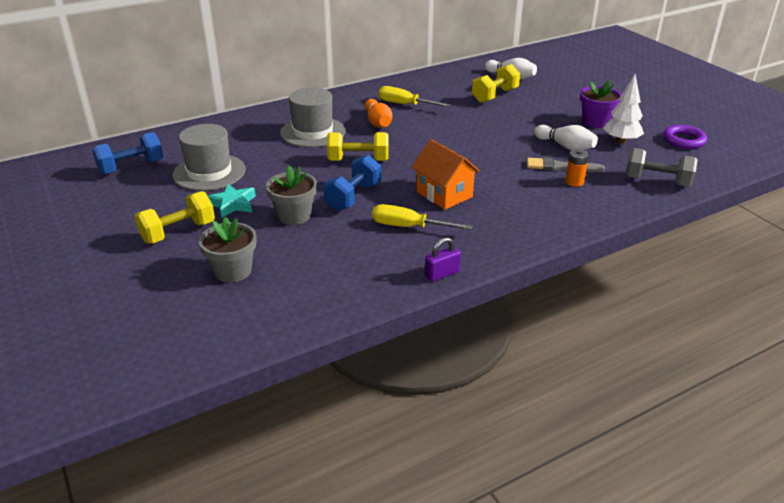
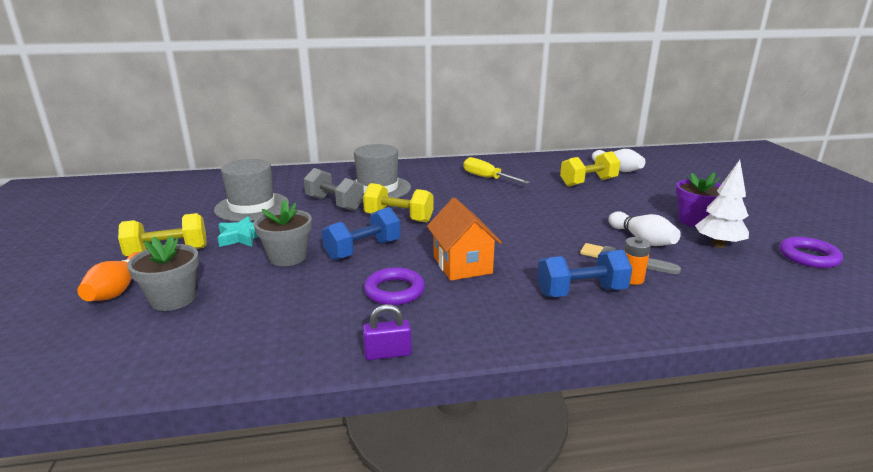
camera: 20 degrees right, 10 degrees down
blue dumbbell [92,132,163,175] -> blue dumbbell moved to [537,250,632,297]
orange bowling pin [365,99,393,128] -> orange bowling pin moved to [77,252,140,301]
yellow screwdriver [372,204,472,230] -> purple ring [364,267,425,305]
grey dumbbell [626,148,698,187] -> grey dumbbell moved to [304,168,364,211]

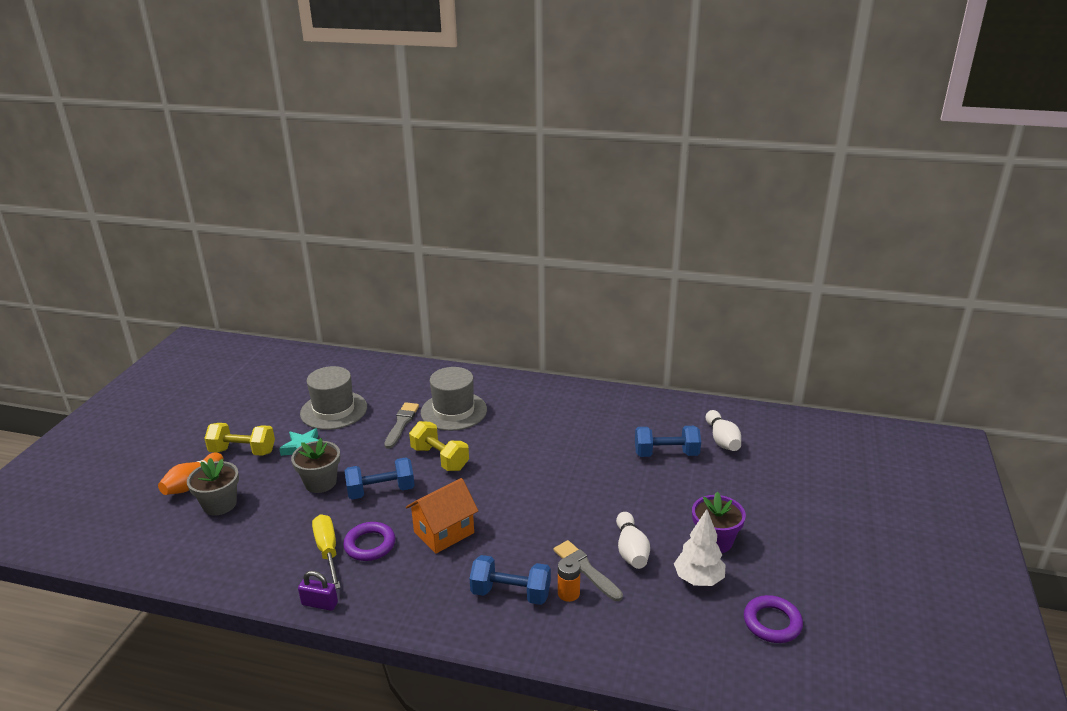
camera: 25 degrees right, 5 degrees up
grey dumbbell [304,168,364,211] -> grey brush [384,402,419,449]
orange house [427,198,502,281] -> orange house turned 45 degrees clockwise [406,478,478,554]
yellow screwdriver [463,157,530,184] -> yellow screwdriver moved to [312,514,341,589]
yellow dumbbell [560,151,620,186] -> blue dumbbell [635,426,701,457]

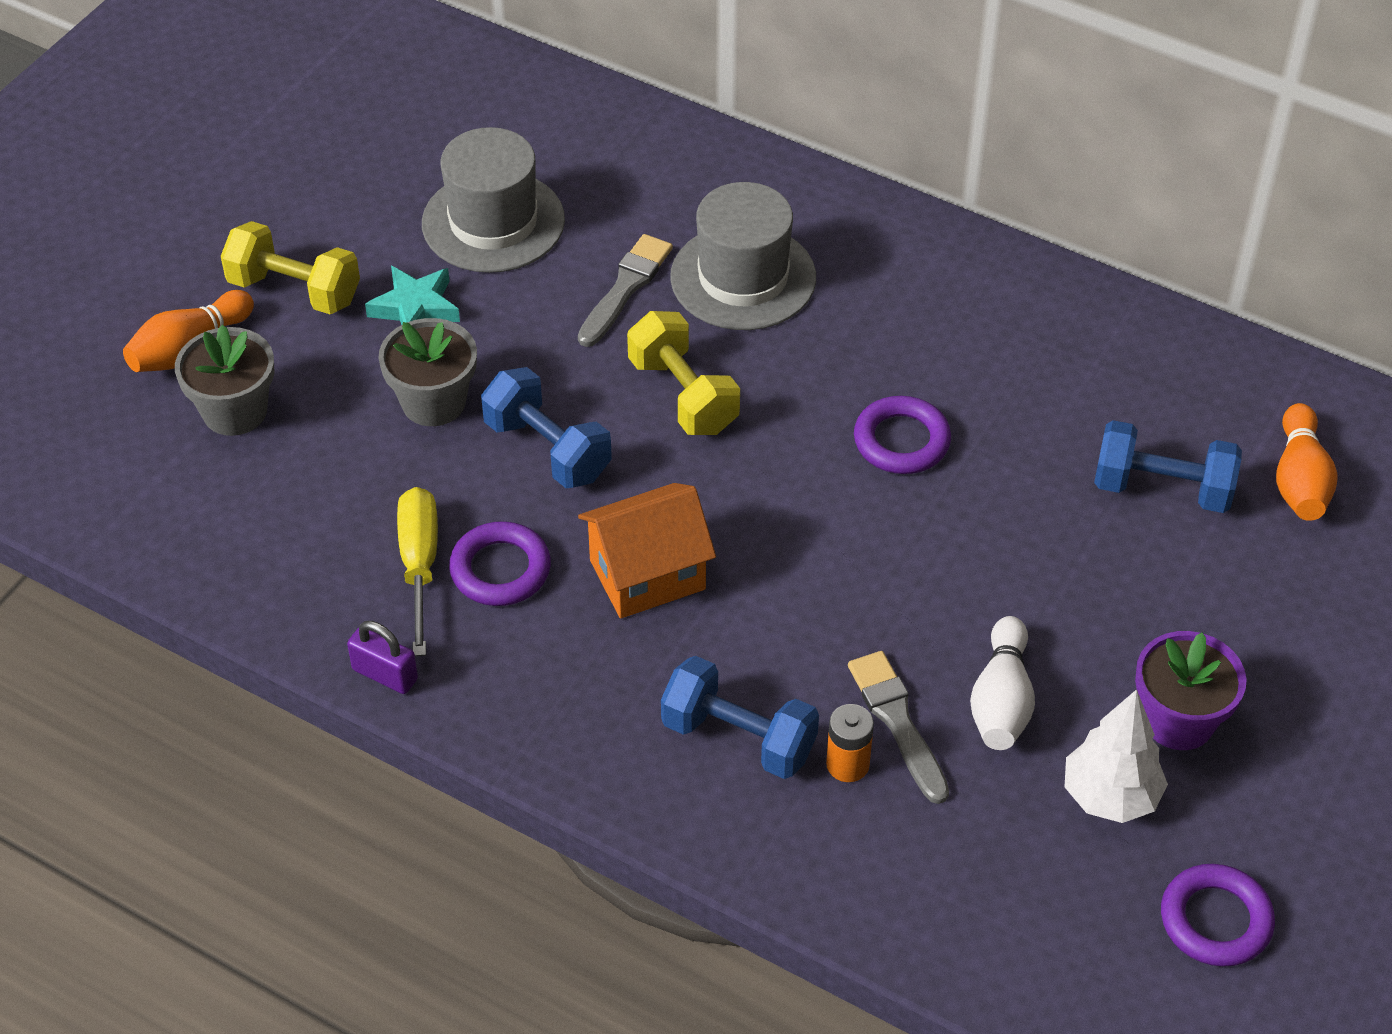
camera: 15 degrees right, 20 degrees up
blue dumbbell [345,457,415,499] -> blue dumbbell turned 45 degrees clockwise [481,367,612,488]
white bowling pin [706,410,741,451] -> orange bowling pin [1276,403,1338,521]
none -> purple ring [854,396,951,474]

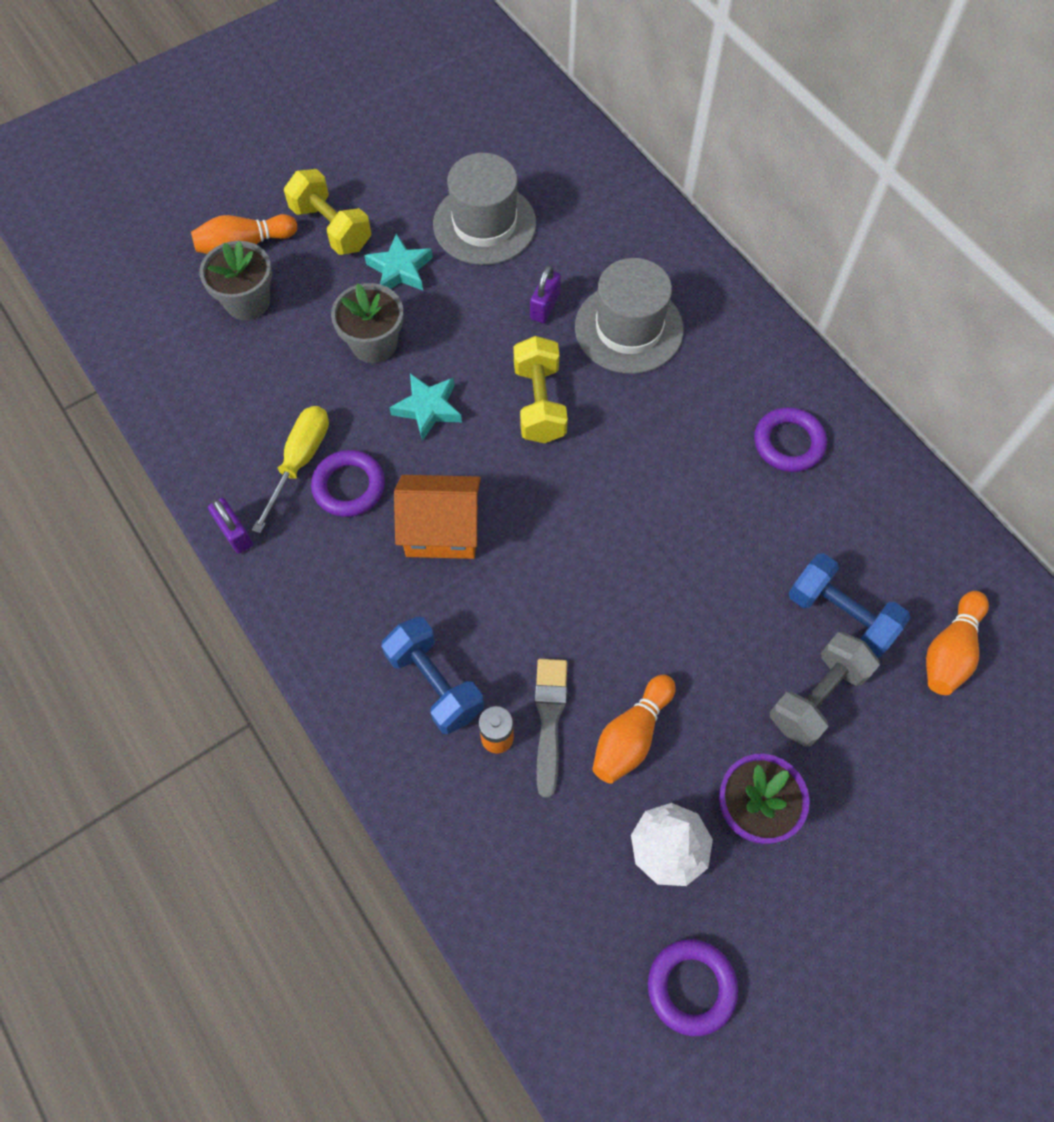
camera: 25 degrees right, 15 degrees up
blue dumbbell [481,367,612,488] -> turquoise star [389,373,462,441]
grey brush [578,234,673,347] -> purple padlock [530,266,561,323]
purple ring [854,396,951,474] -> purple ring moved to [754,407,827,472]
white bowling pin [970,616,1035,750] -> orange bowling pin [592,674,676,784]
none -> grey dumbbell [770,632,880,747]

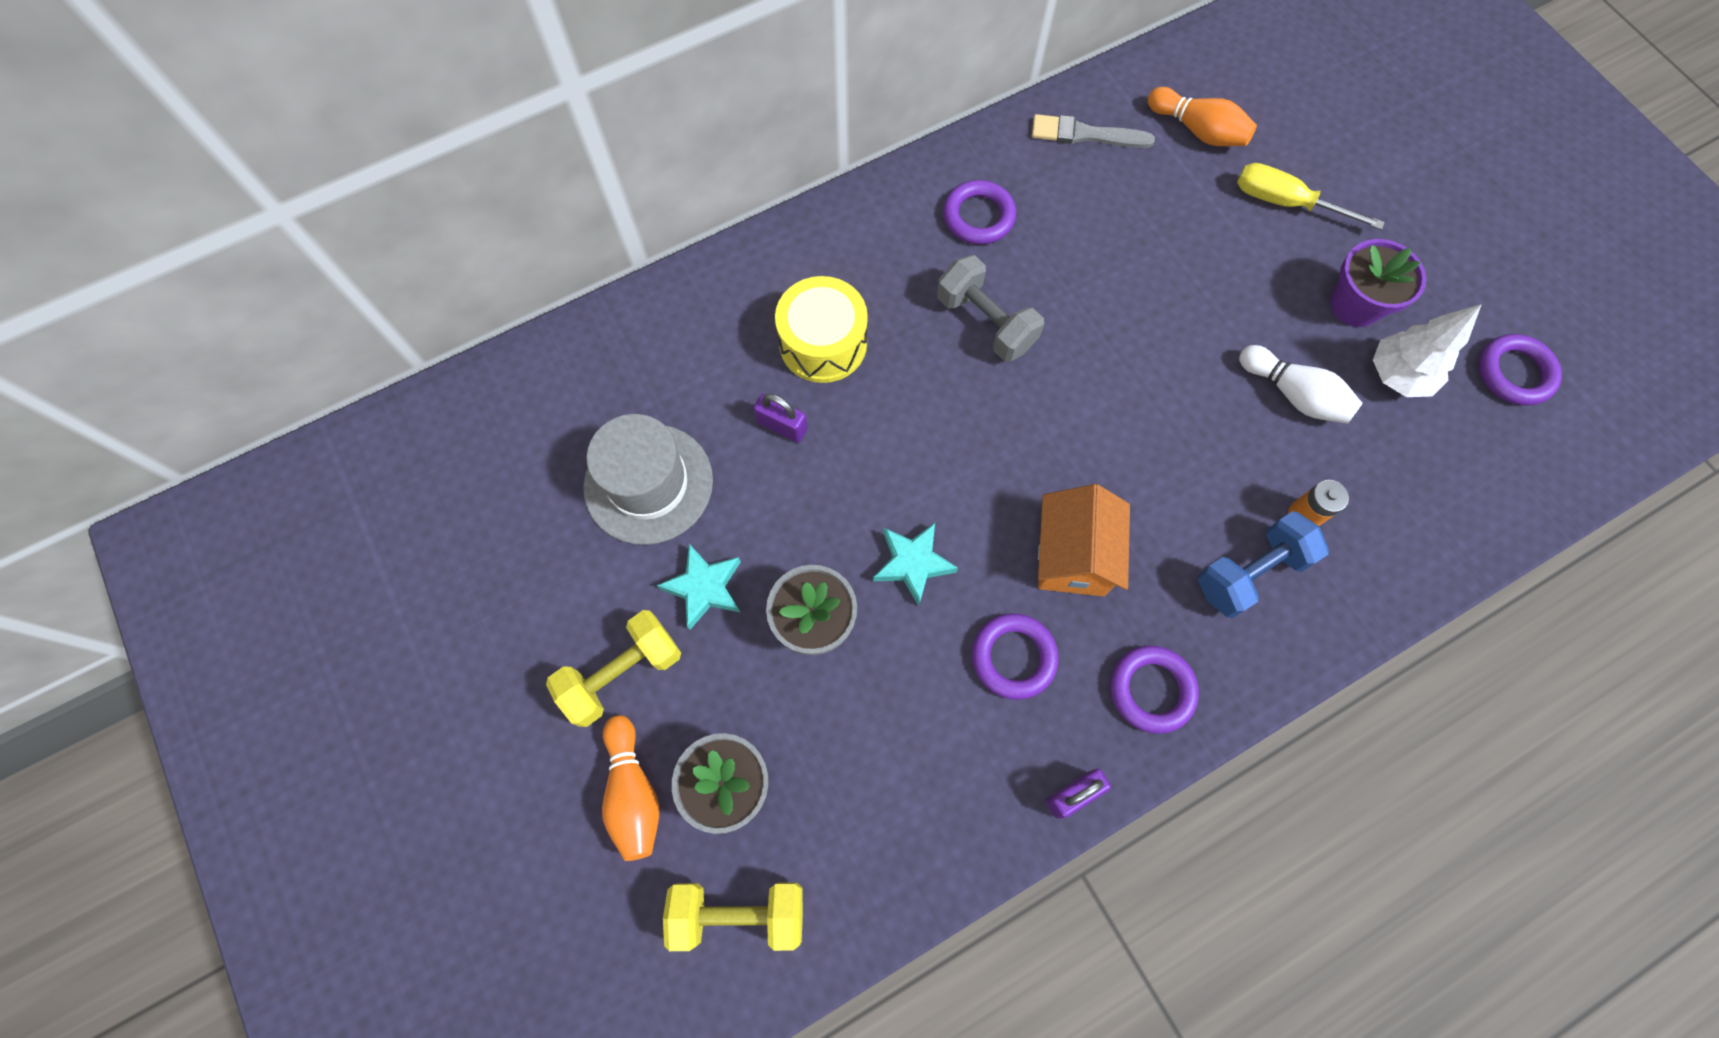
camera: 85 degrees left, 5 degrees up
yellow screwdriver [252,406,329,534] -> yellow screwdriver moved to [1237,163,1385,230]
yellow dumbbell [513,336,568,443] -> yellow dumbbell moved to [663,882,803,951]
grey brush [535,659,567,798] -> grey brush moved to [1032,114,1155,148]
grey hat [575,258,684,374] -> yellow drum [775,276,868,383]
orange bowling pin [592,674,676,784] -> white bowling pin [1239,345,1363,424]
grey dumbbell [770,632,880,747] -> grey dumbbell moved to [937,255,1044,361]
blue dumbbell [789,553,910,658] -> none
none -> purple ring [1110,645,1199,734]

